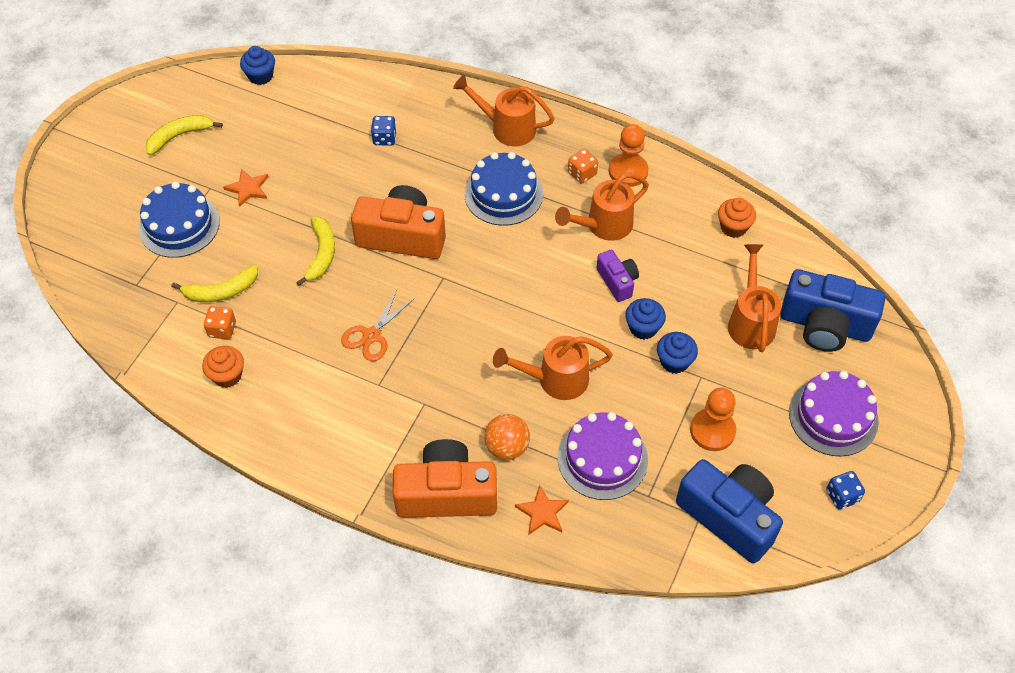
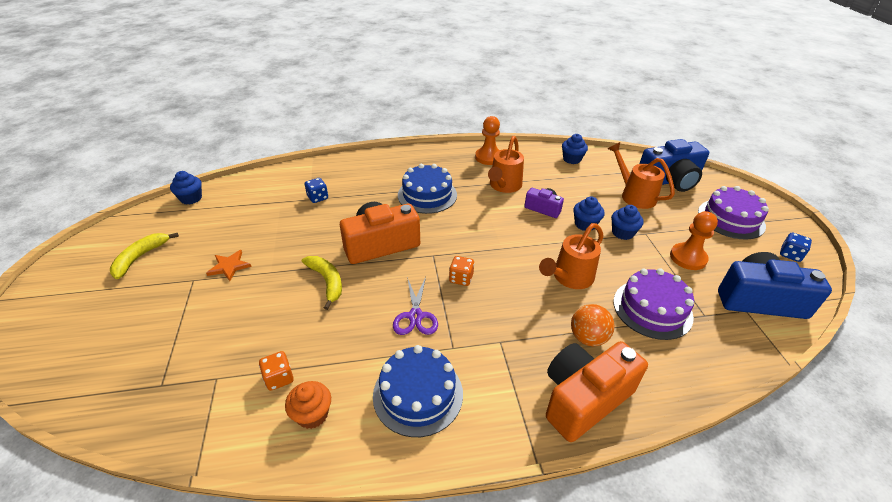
camera: 35 degrees left, 15 degrees down
blue cake [139,182,220,258] -> blue cake moved to [373,345,463,437]
yellow banana [171,264,258,302] -> none
orange scissors [341,290,415,361] -> purple scissors [393,277,438,335]
orange watering can [453,75,555,146] -> none
orange star [515,485,569,535] -> none
orange dice [568,149,598,184] -> orange dice moved to [449,256,474,286]
orange cupcake [718,198,756,238] -> blue cupcake [562,134,588,164]

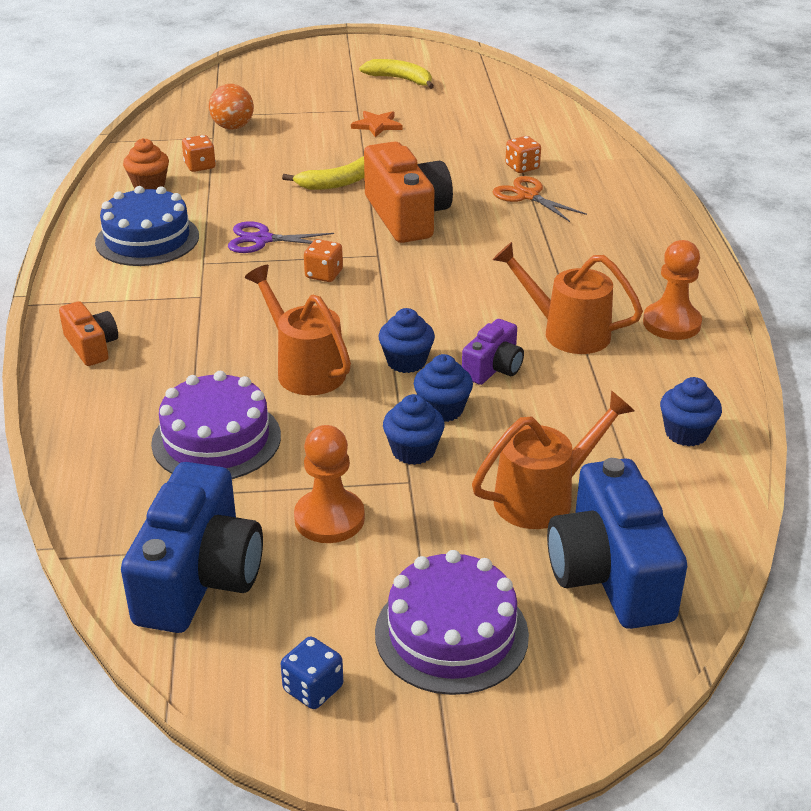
camera: 95 degrees right, 5 degrees down
blue cupcake [170,171,202,205] -> blue cupcake moved to [379,308,435,373]
blue dice [305,178,328,203] -> orange dice [505,136,541,173]
blue cake [398,164,457,214] -> none
orange camera [546,341,648,442] -> orange camera [59,301,118,366], size x0.53
orange ball [571,304,615,346] -> orange ball moved to [209,84,254,130]
none -> orange scissors [492,176,587,222]

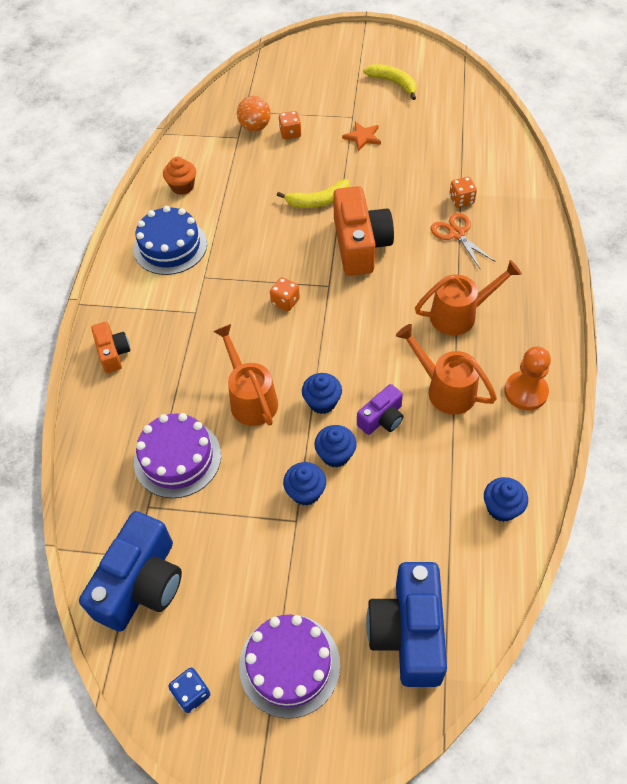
camera: 15 degrees right, 20 degrees up
orange dice [182,135,216,172] -> orange dice moved to [279,111,302,139]
purple scissors [228,221,334,253] -> none
orange pawn [294,425,365,543] -> none
orange watering can [472,391,634,529] -> orange watering can moved to [415,260,522,335]

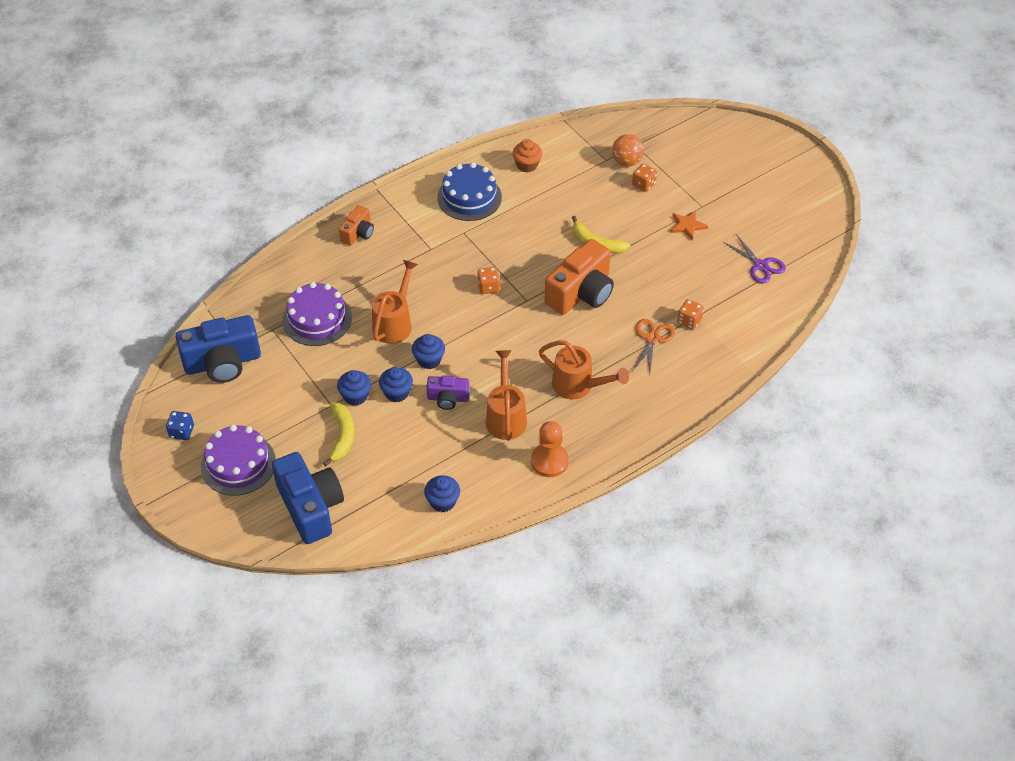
camera: 45 degrees right, 5 degrees down
yellow banana [363,64,417,100] -> yellow banana moved to [323,403,354,466]
blue camera [366,562,447,687] -> blue camera turned 105 degrees clockwise [272,452,344,544]
none -> purple scissors [723,234,786,284]

